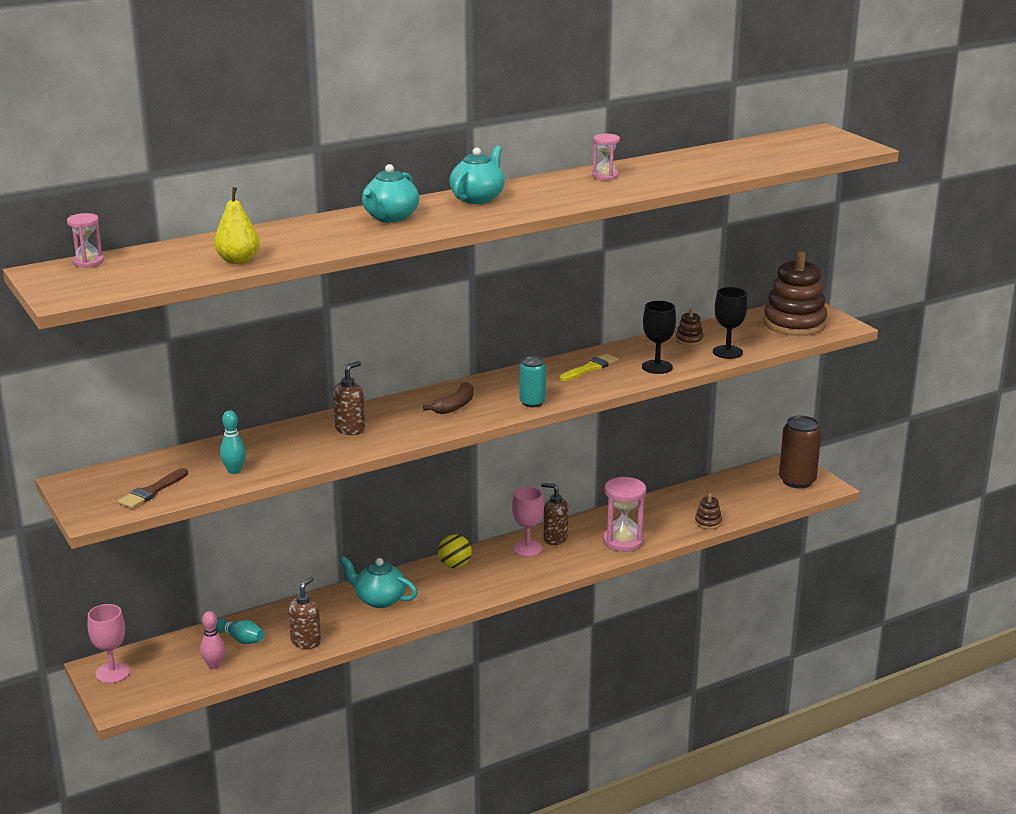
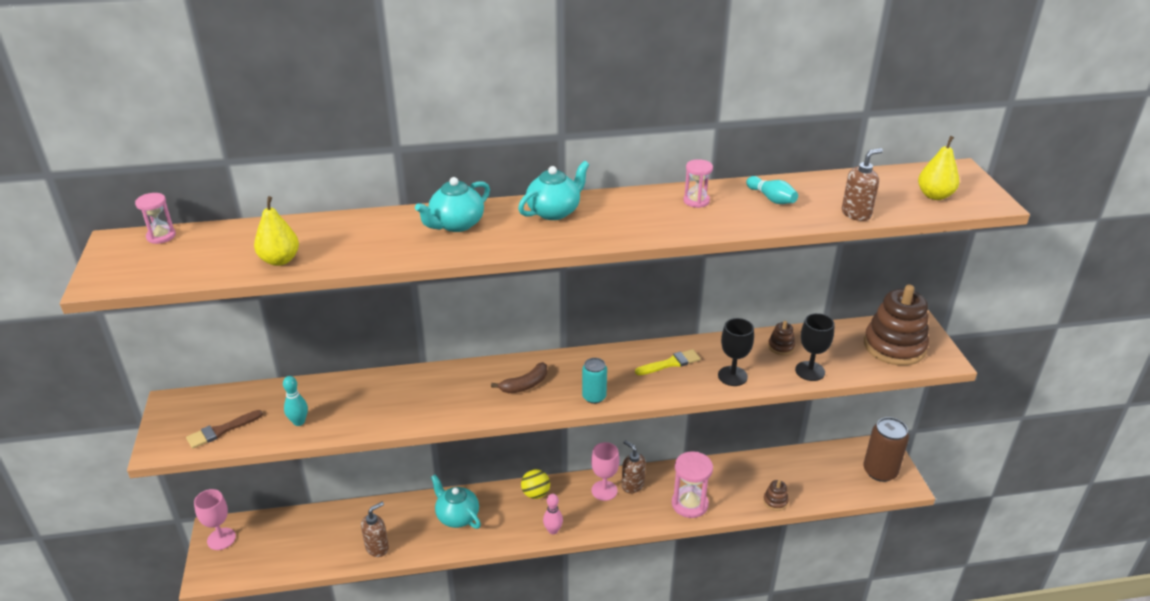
camera: 20 degrees right, 10 degrees up
pink bowling pin [200,611,225,669] -> pink bowling pin moved to [543,494,563,534]
turquoise bowling pin [216,618,265,644] -> turquoise bowling pin moved to [746,176,798,204]
brown soap dispenser [333,361,365,435] -> brown soap dispenser moved to [842,148,883,221]
none -> yellow pear [918,136,959,200]

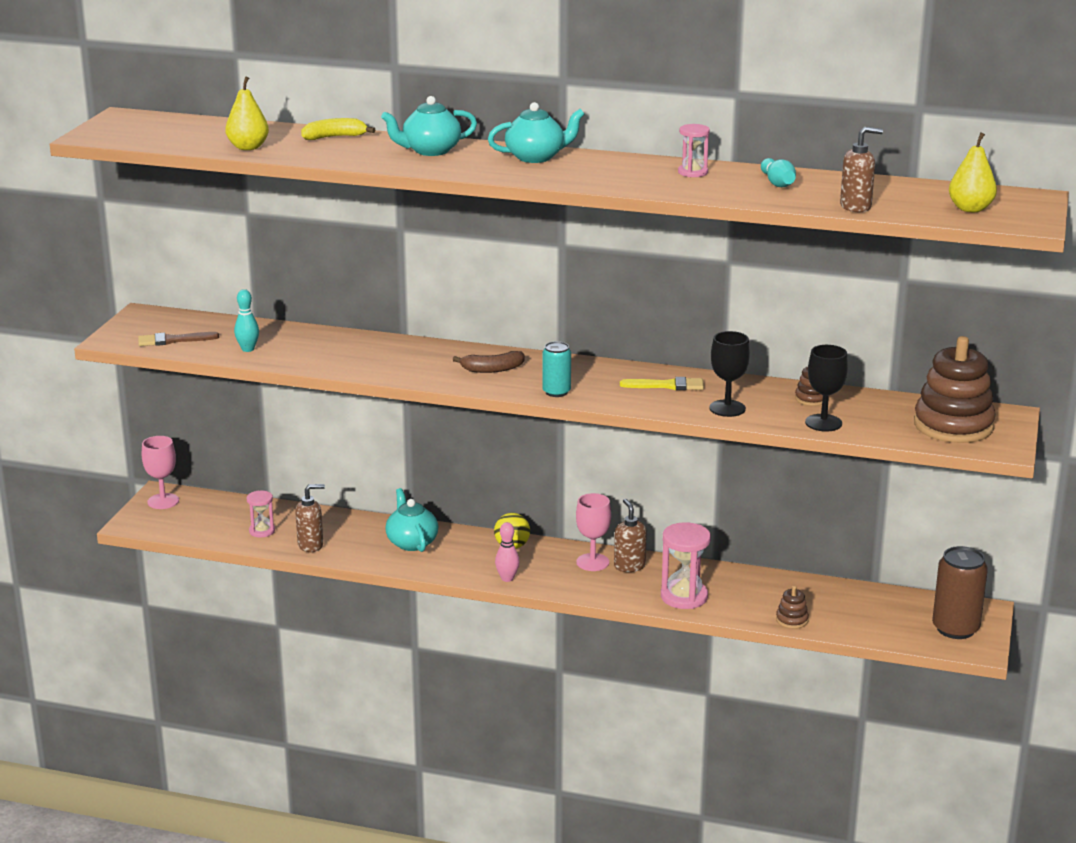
camera: 25 degrees right, 10 degrees down
pink hourglass [135,193,176,244] -> pink hourglass moved to [246,491,275,538]
none -> yellow banana [301,118,376,140]

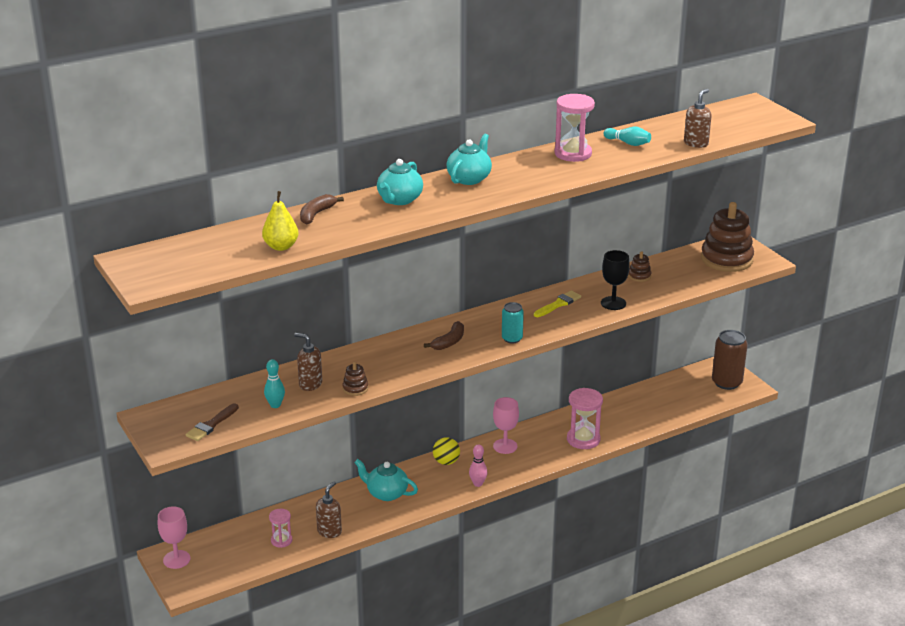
camera: 45 degrees left, 5 degrees up
yellow banana [301,118,376,140] -> brown banana [300,194,344,225]
brown soap dispenser [614,499,647,572] -> brown soap dispenser moved to [294,333,322,391]
pink hourglass [678,124,710,177] -> pink hourglass [555,94,595,162], size x1.72
brown stacking toy [776,586,809,629] -> brown stacking toy moved to [342,362,368,396]
black goblet [805,345,848,432] -> none
yellow pear [949,133,997,212] -> none

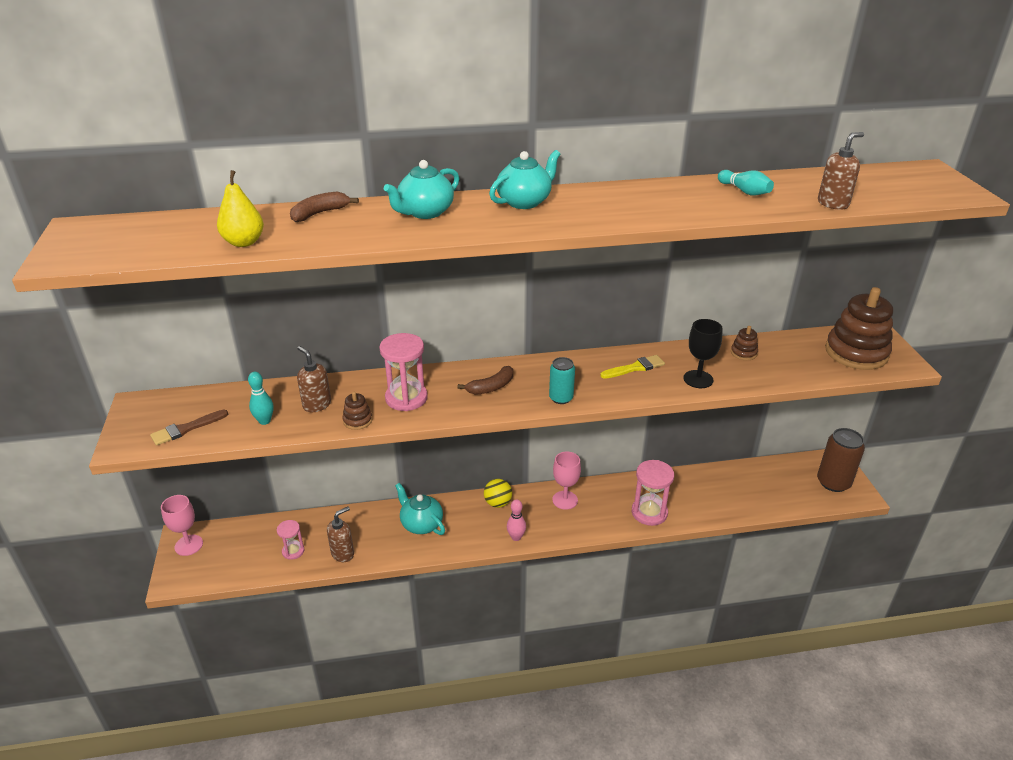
camera: 20 degrees right, 5 degrees up
pink hourglass [555,94,595,162] -> pink hourglass moved to [379,333,428,411]

